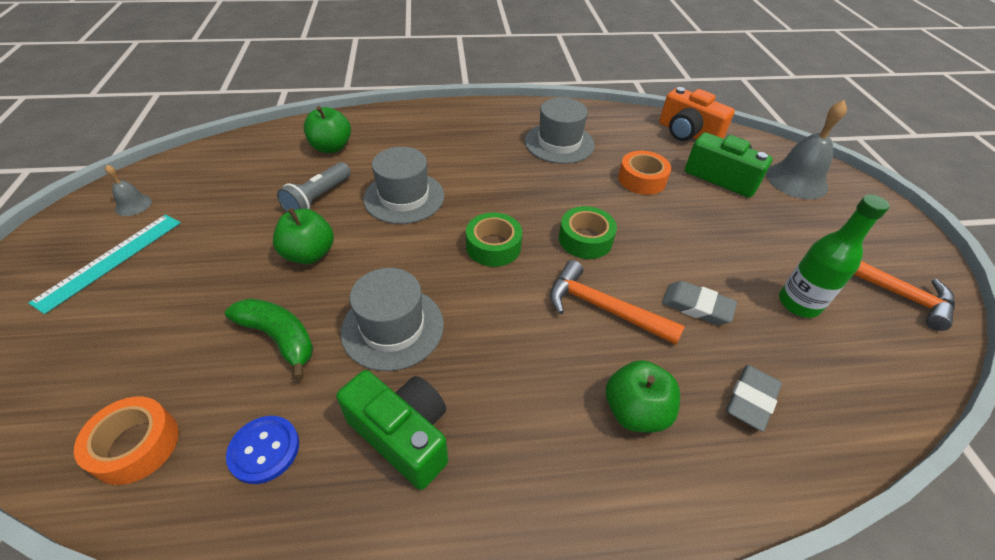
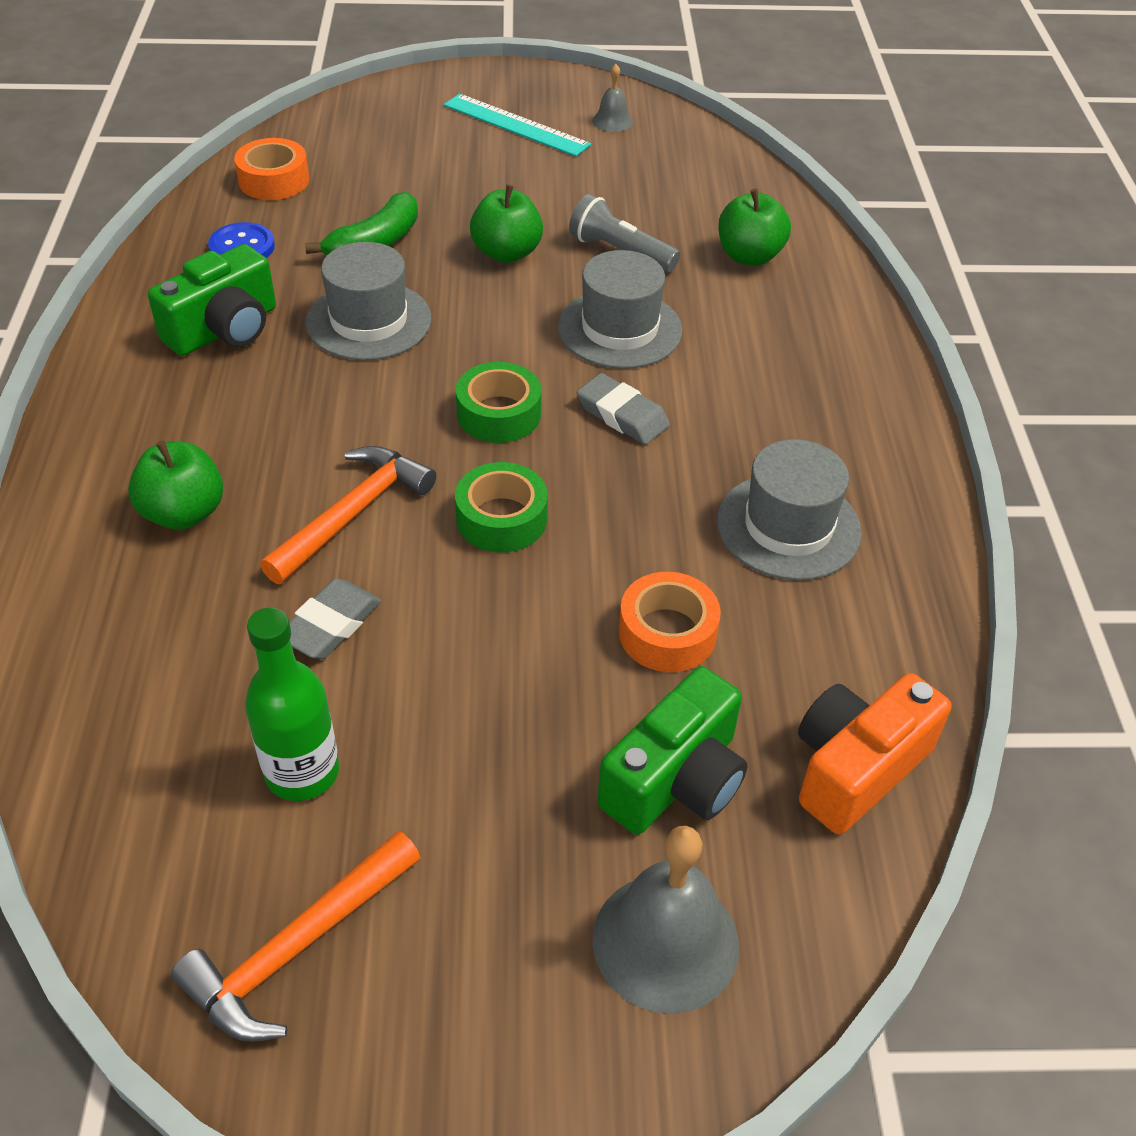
camera: 95 degrees right, 0 degrees up
grey eraser [726,365,782,432] -> grey eraser moved to [577,373,670,445]

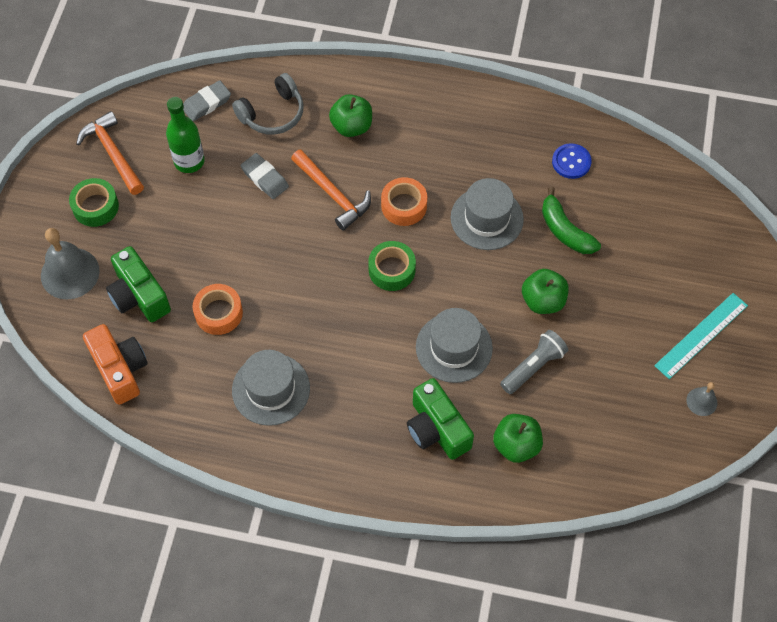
camera: 105 degrees right, 15 degrees up
green camera [148,244,276,356] -> green camera moved to [407,378,474,460]
orange tape [234,138,309,200] -> orange tape moved to [381,177,427,226]
green tape [455,462,548,553] -> green tape moved to [69,178,119,227]
grey eraser [577,373,670,445] -> grey eraser moved to [183,80,231,121]
none -> grey headphones [232,73,304,135]

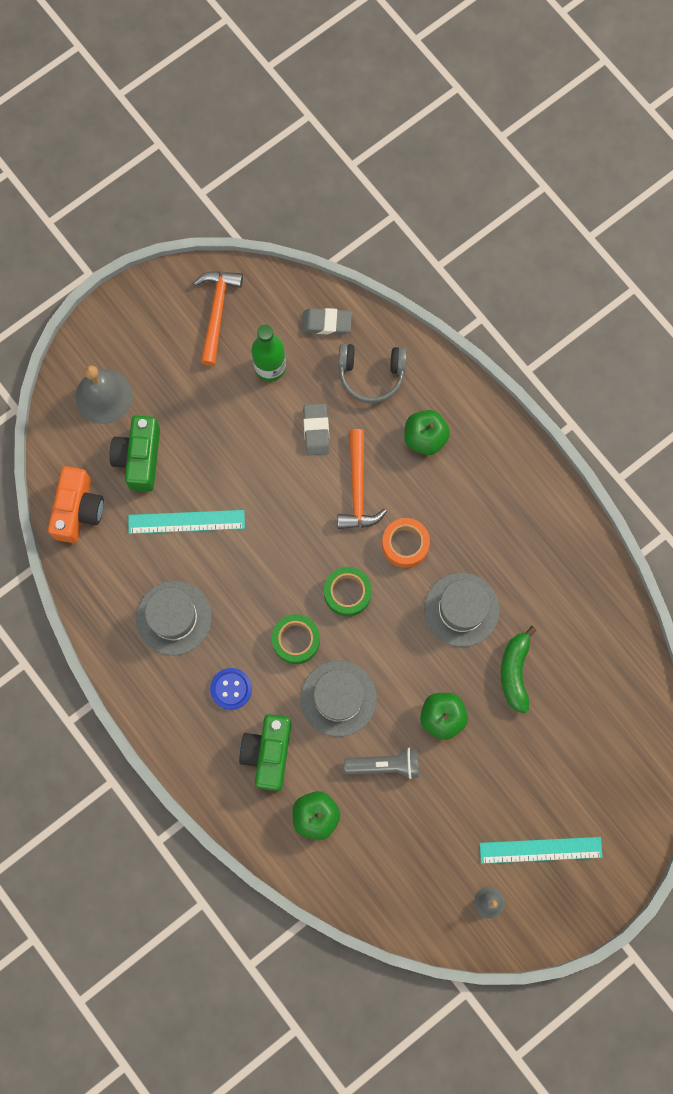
camera: 40 degrees right, 15 degrees up
green tape [69,178,119,227] -> green tape moved to [272,614,320,664]
orange tape [193,284,243,335] -> turquoise ruler [128,510,245,534]
blue button [552,143,592,179] -> blue button moved to [210,668,252,710]

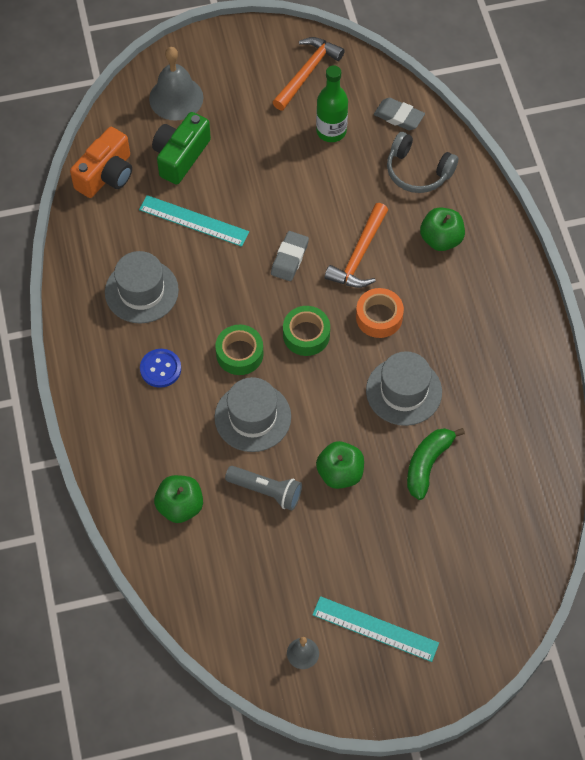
camera: 25 degrees right, 15 degrees down
green camera [239,714,291,791] -> none
grey eraser [303,404,330,455] -> grey eraser moved to [271,231,309,281]

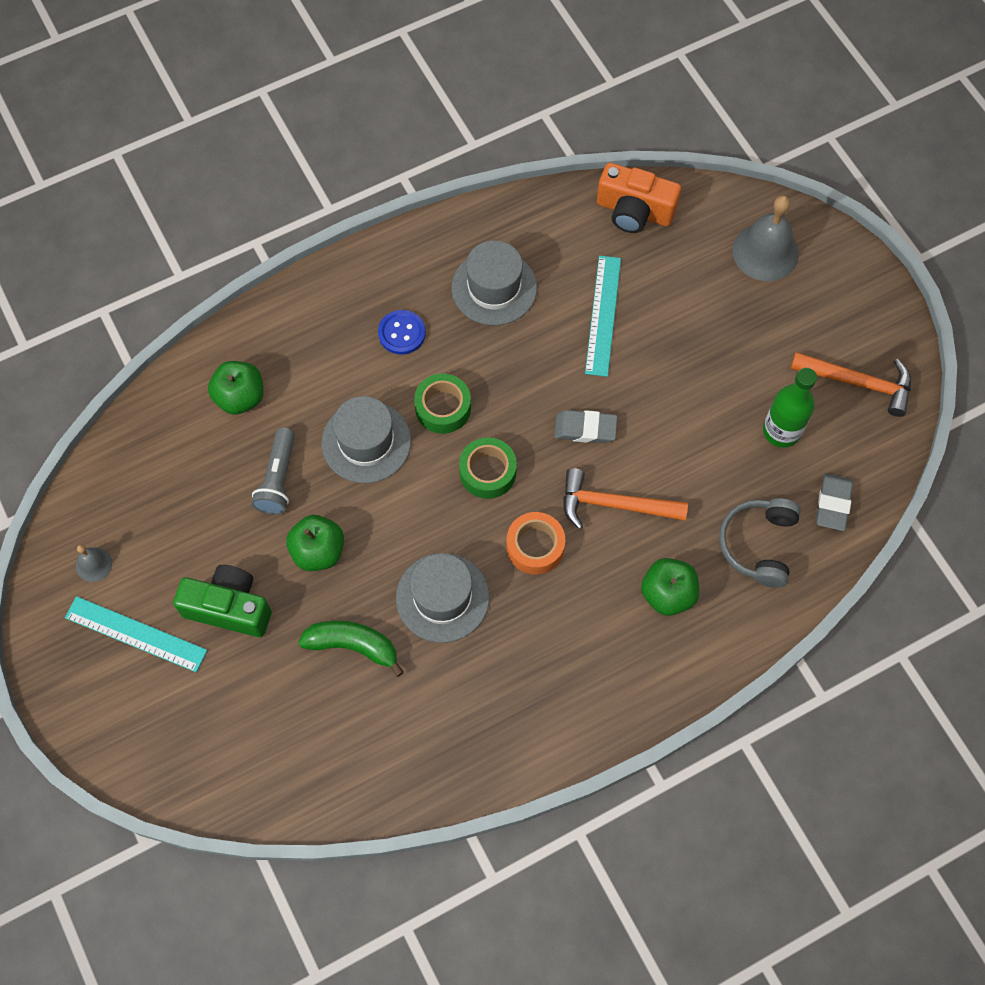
camera: 75 degrees right, 5 degrees up
green camera [152,112,211,185] -> green camera moved to [173,565,271,637]
turquoise ruler [312,596,439,662] -> turquoise ruler turned 75 degrees counterclockwise [65,596,207,672]

